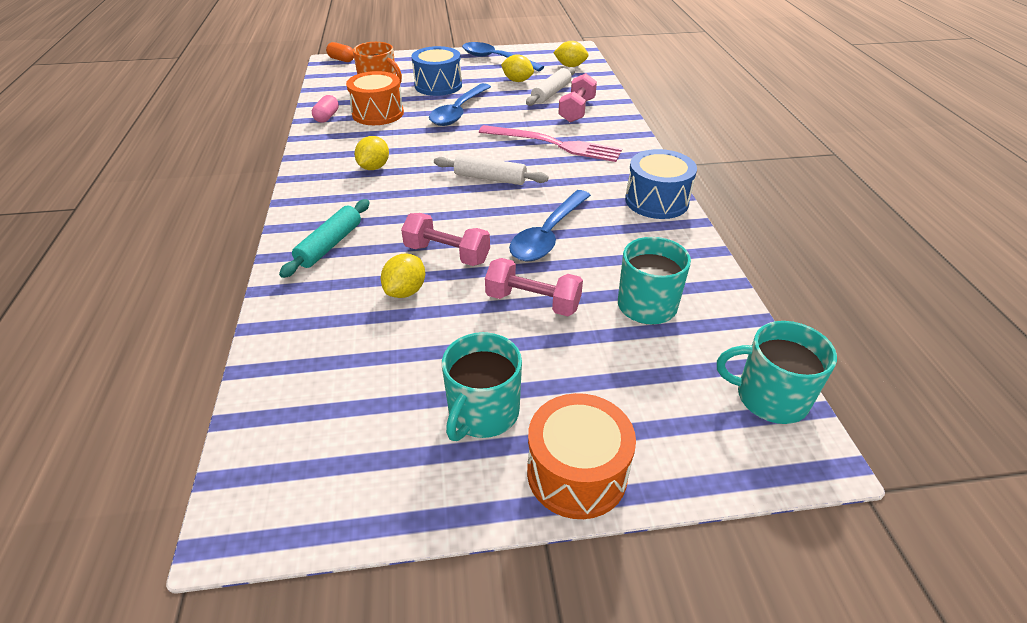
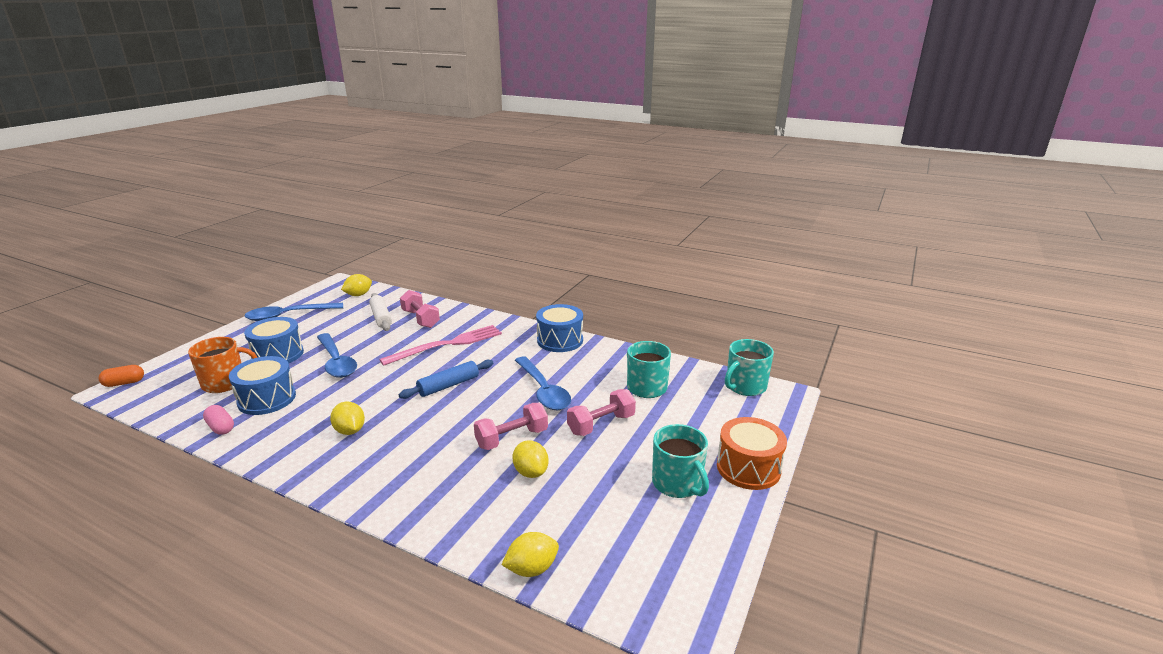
camera: 55 degrees left, 15 degrees down
turquoise rolling pin [279,199,370,278] -> none
orange drum [346,71,404,125] -> blue drum [229,356,296,415]
white rolling pin [434,154,549,185] -> blue rolling pin [399,360,493,399]
yellow lemon [501,54,534,82] -> yellow lemon moved to [502,532,559,577]

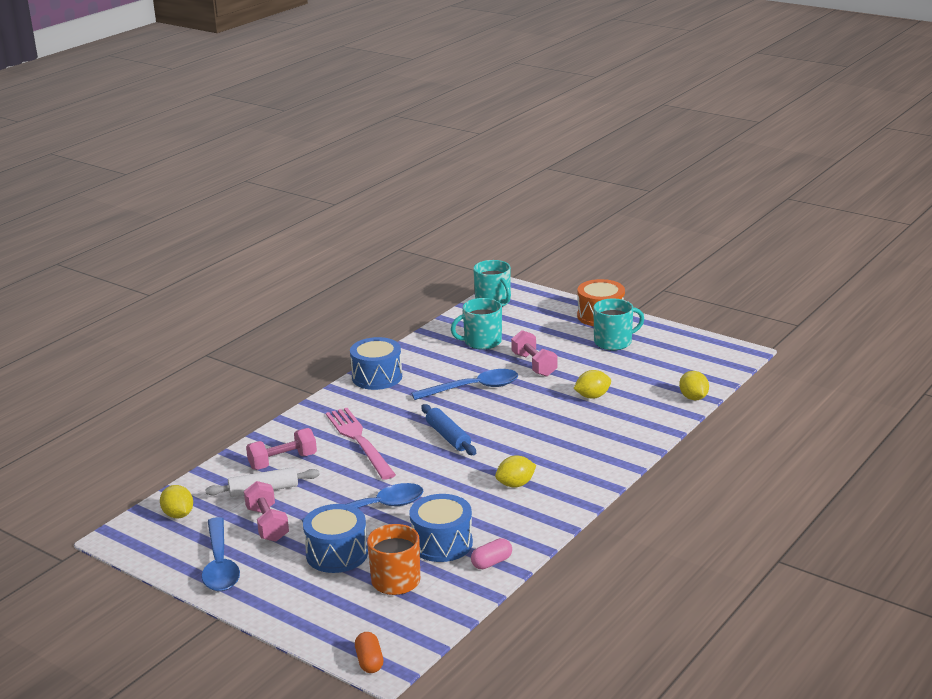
camera: 80 degrees left, 0 degrees up
pink dumbbell [474,403,548,450] -> pink dumbbell moved to [244,481,289,542]

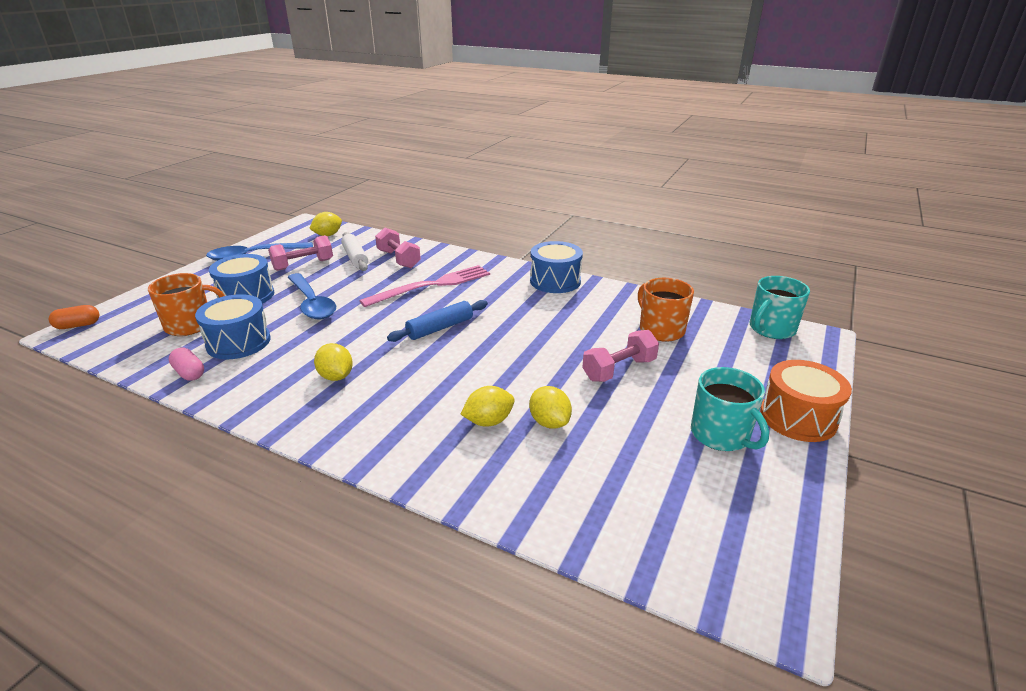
camera: 80 degrees right, 5 degrees up
blue spoon [411,369,518,400] -> none
turquoise mug [451,298,502,350] -> orange mug [638,278,694,342]
yellow lemon [679,371,709,400] -> yellow lemon moved to [461,386,515,427]

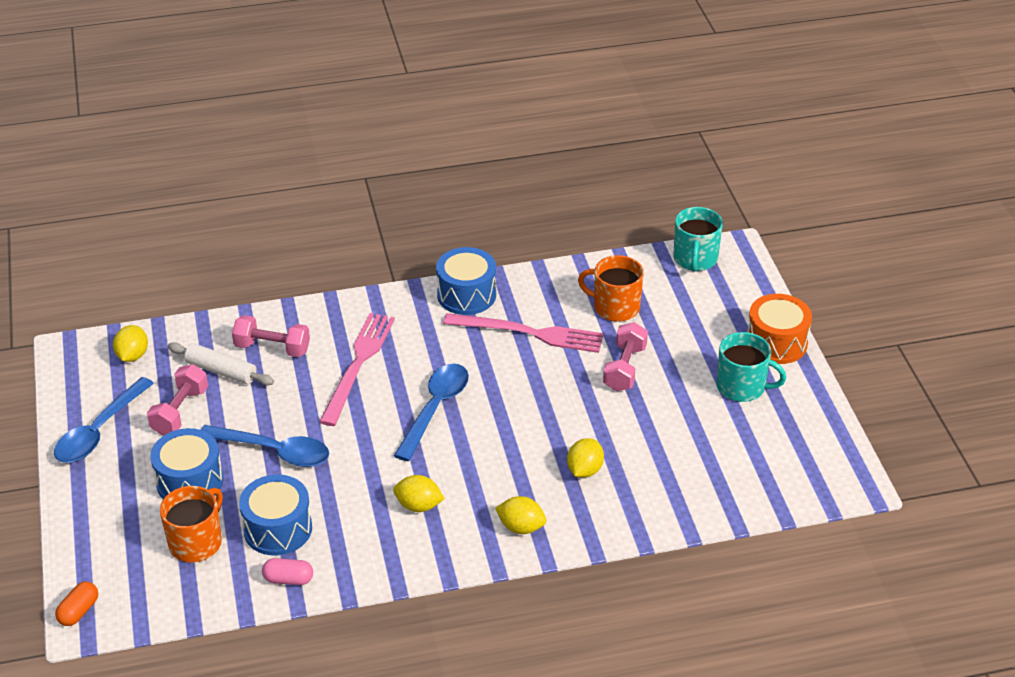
camera: 40 degrees left, 10 degrees up
blue rolling pin [387,300,488,342] -> blue spoon [394,364,469,461]
yellow lemon [529,386,572,429] -> yellow lemon moved to [495,496,546,534]
none -> pink fork [443,313,604,353]

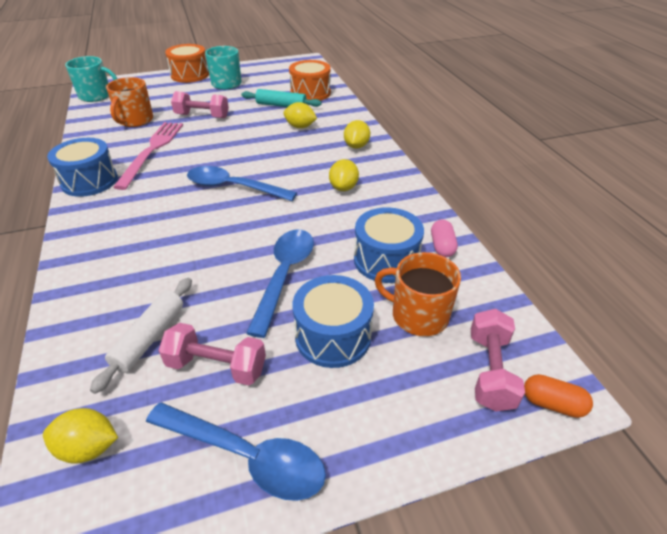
camera: 95 degrees left, 0 degrees up
pink dumbbell [232,315,310,357] -> pink dumbbell moved to [471,309,525,412]
pink fork [319,313,395,426] -> none
none -> turquoise rolling pin [241,89,322,107]
none -> orange drum [289,60,331,101]

